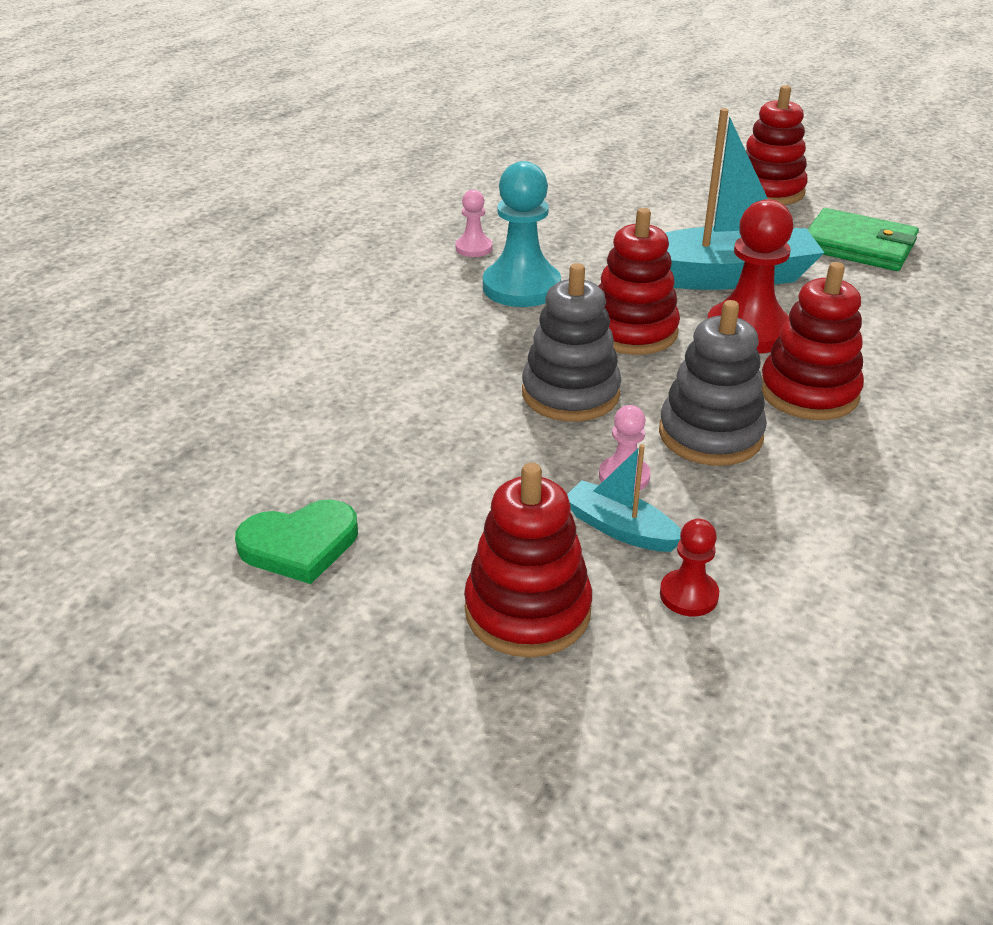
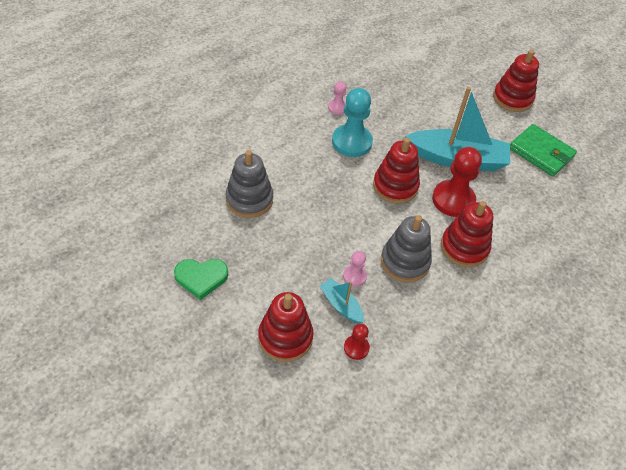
camera: 10 degrees right, 15 degrees up
grey stacking toy [522,263,621,422] -> grey stacking toy moved to [226,150,273,218]

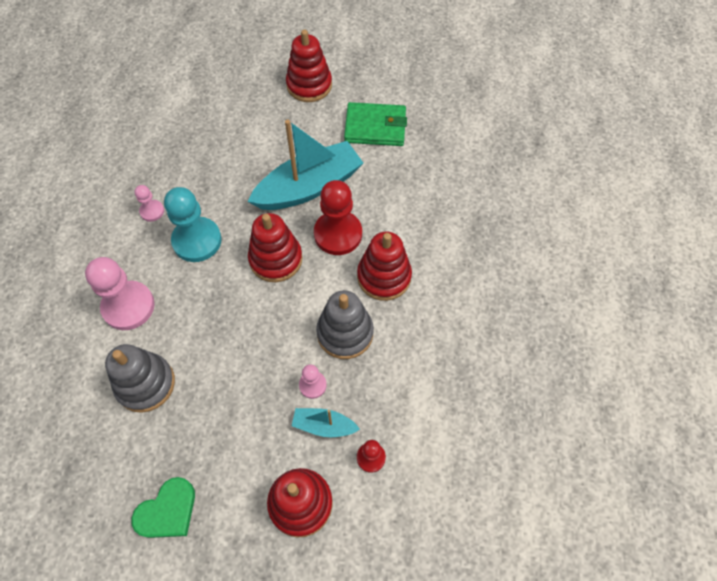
camera: 35 degrees left, 10 degrees up
none -> pink pawn [85,257,155,330]

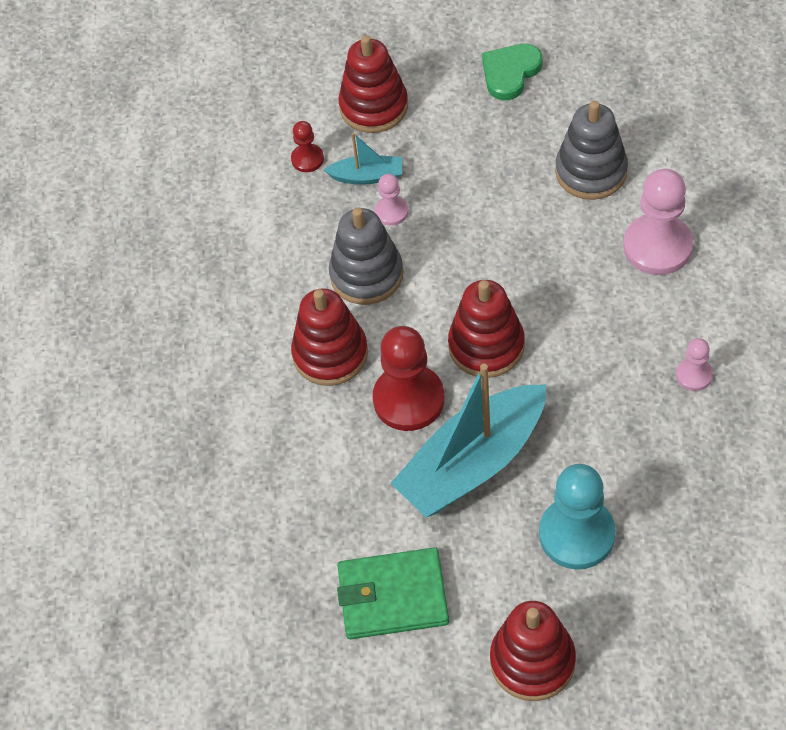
camera: 175 degrees right, 5 degrees down
turquoise pawn [164,187,222,262] -> turquoise pawn moved to [539,464,616,570]

